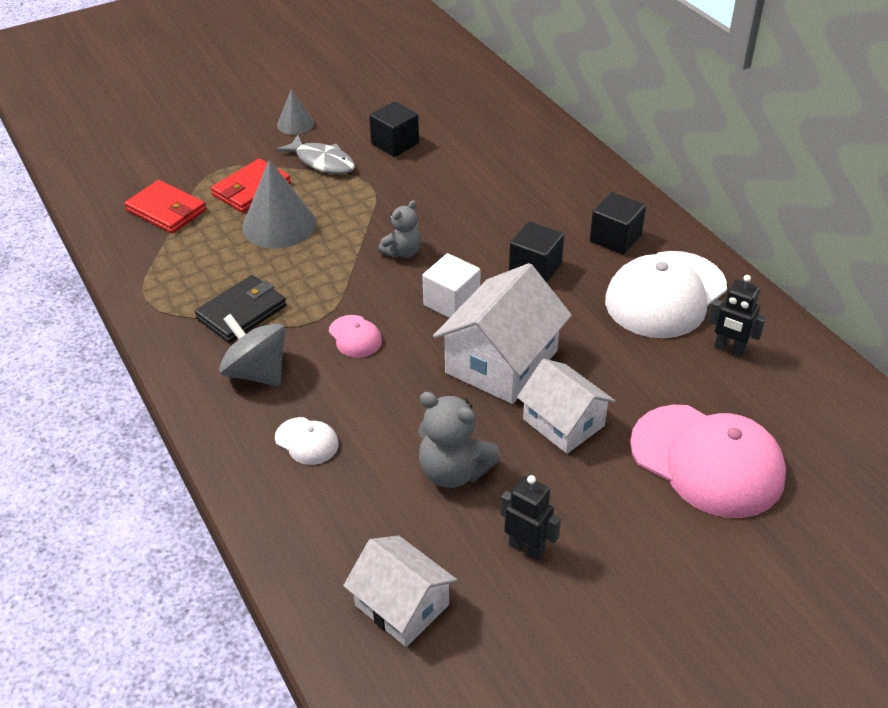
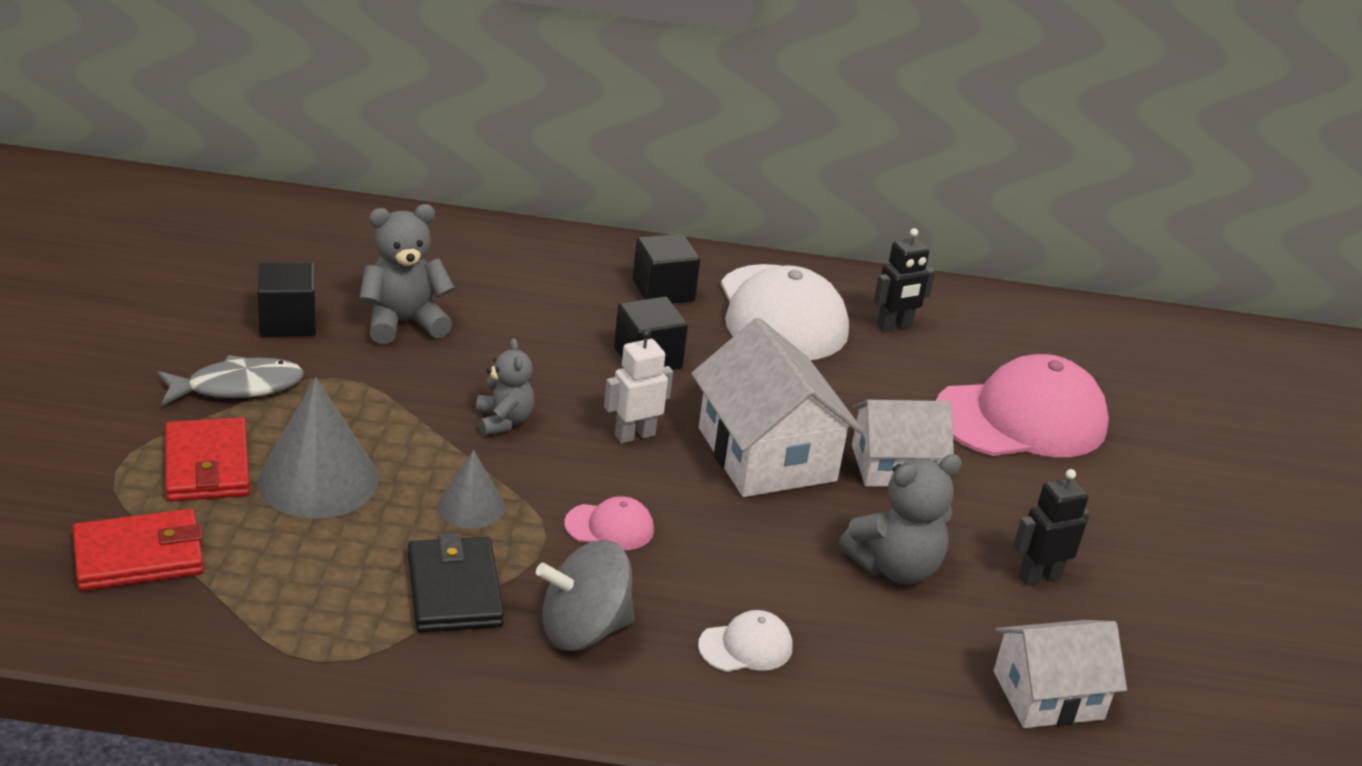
camera: 60 degrees left, 10 degrees down
grey cone [277,89,314,135] -> grey cone moved to [437,450,505,529]
white cube [422,253,480,318] -> white robot [604,329,673,443]
none -> grey teddy bear [359,204,455,344]

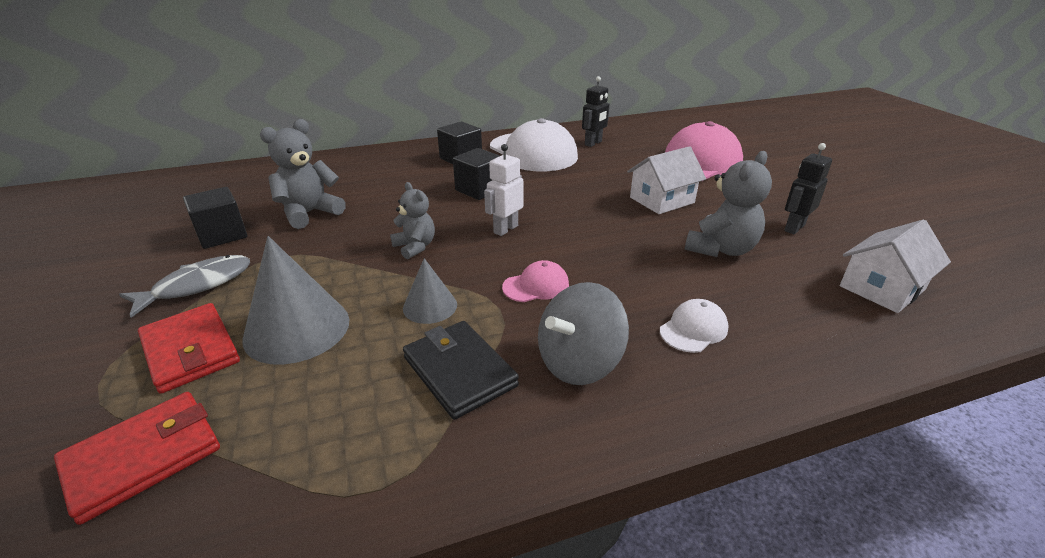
camera: 20 degrees left, 0 degrees up
white house [691,318,863,497] -> none

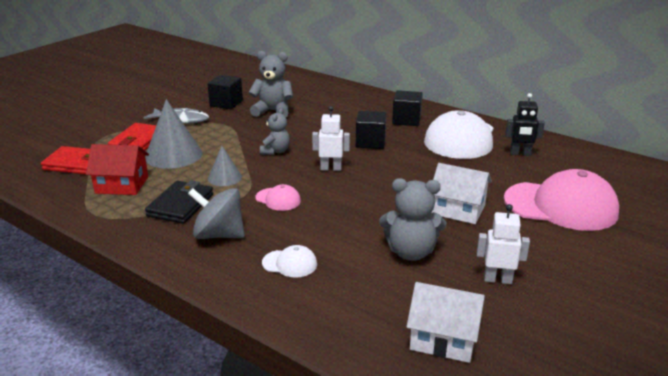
camera: 55 degrees right, 5 degrees down
black robot [784,143,832,234] -> white robot [477,204,530,284]
none -> red house [86,144,149,195]

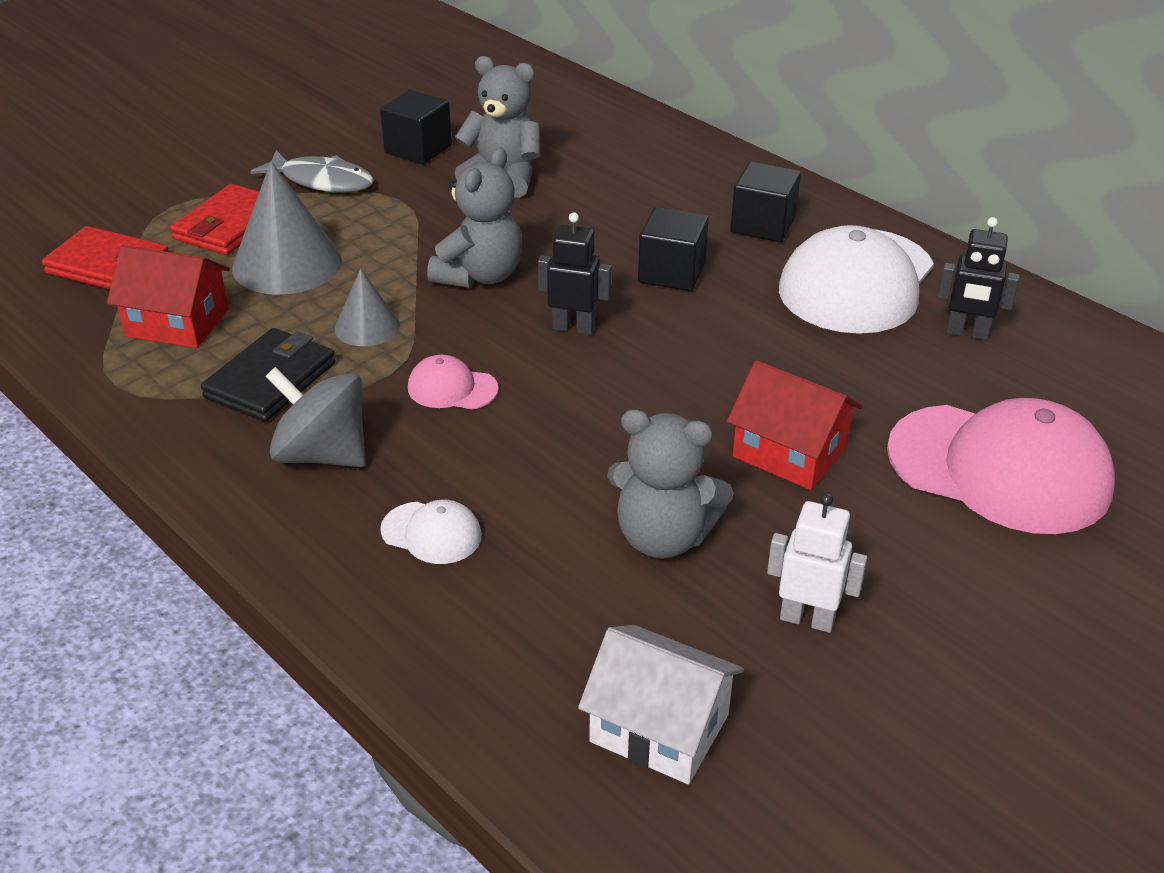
camera: 10 degrees right, 10 degrees up
pink cap [256,184,301,211] -> pink cap turned 150 degrees clockwise [408,355,499,410]
grey teddy bear [260,108,290,155] -> grey teddy bear [427,147,523,288], size x1.54
white robot [312,106,350,171] -> black robot [538,212,611,335]
white house [431,163,492,224] -> red house [727,360,862,490]

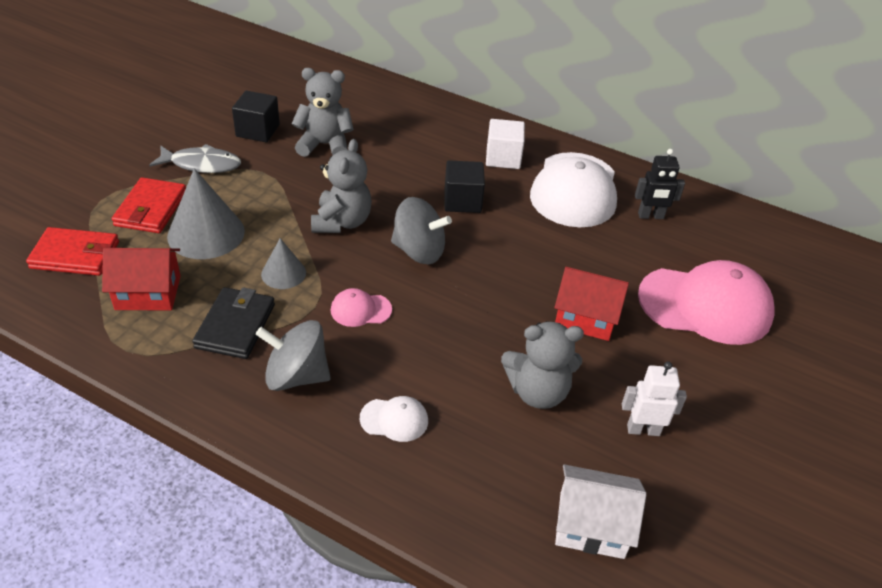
camera: 20 degrees left, 5 degrees up
black robot [538,212,611,335] -> grey spinning top [391,197,452,264]
black cube [730,161,801,242] -> white cube [486,119,525,169]

